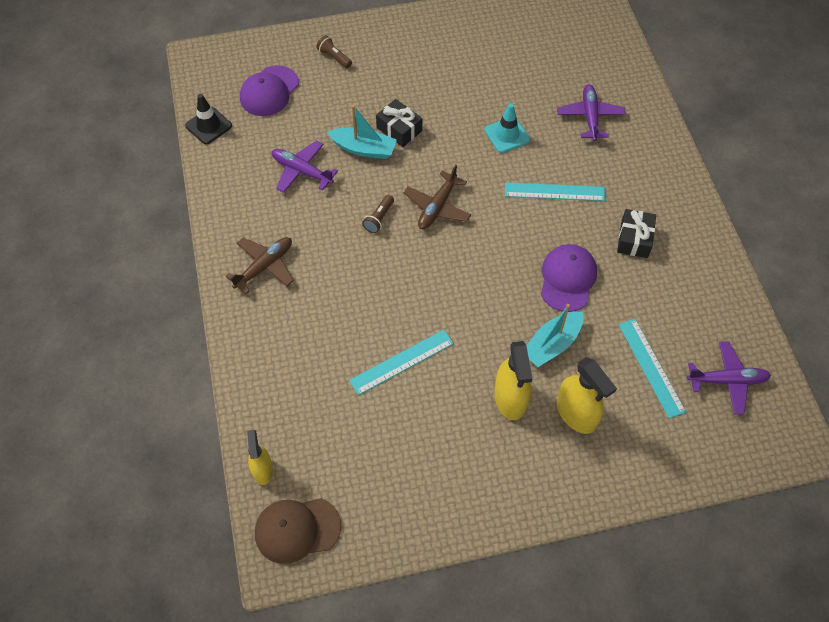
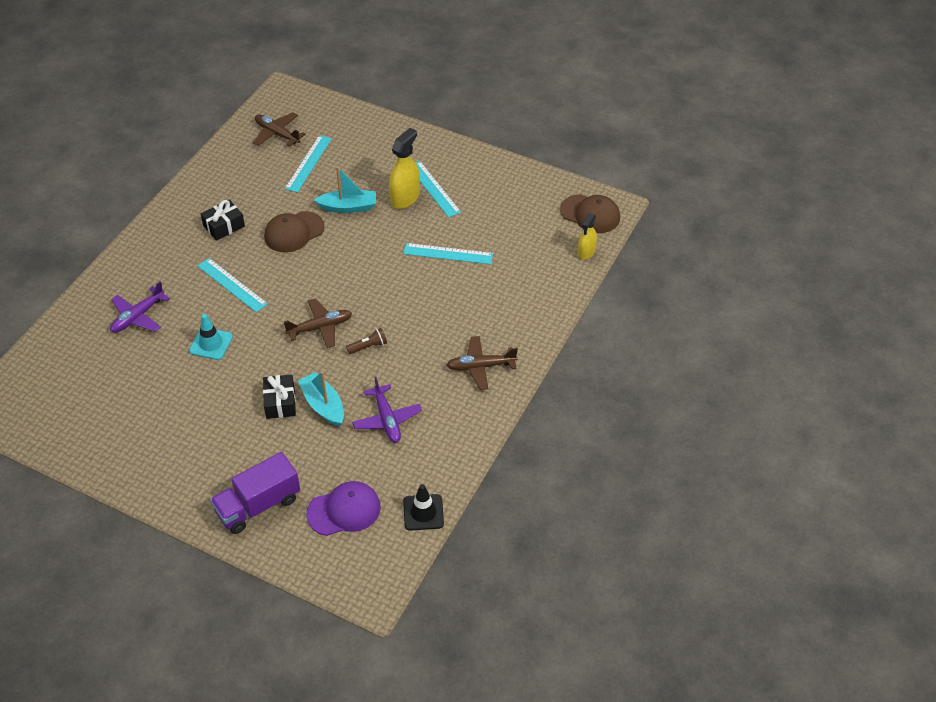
camera: 140 degrees left, 10 degrees down
brown flashlight [316,35,352,68] -> purple truck [210,452,300,534]
purple cap [541,244,597,312] -> brown cap [264,211,325,252]
yellow spray bottle [557,357,617,434] -> none
purple plane [687,341,771,414] -> brown plane [253,112,306,147]
none -> turquoise ruler [416,161,461,218]

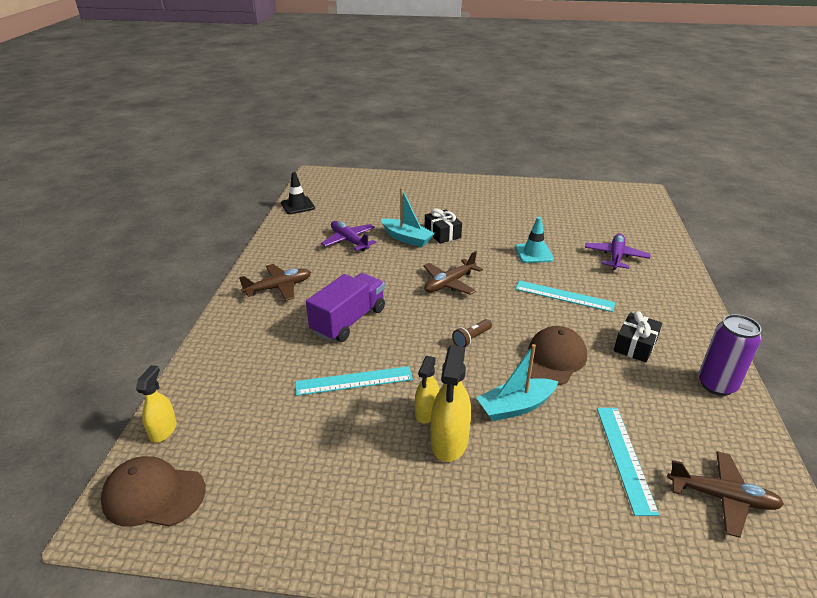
camera: 160 degrees right, 15 degrees down
purple truck [210,452,300,534] -> purple truck moved to [306,273,385,342]
purple cap [306,481,381,536] -> none
brown flashlight [346,328,387,354] -> brown flashlight moved to [452,319,492,348]
turquoise ruler [416,161,461,218] -> none
none -> yellow spray bottle [415,356,439,424]
none -> purple can [698,314,761,396]

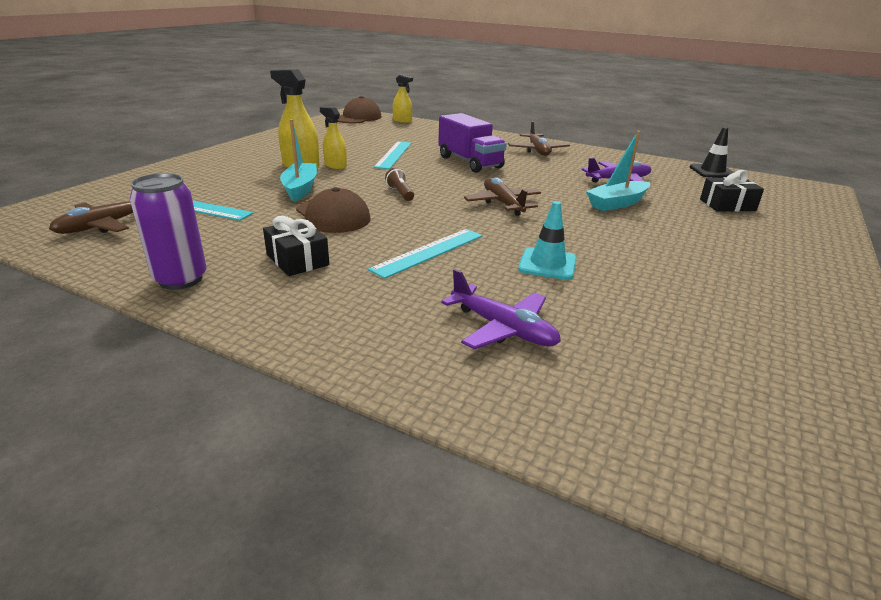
camera: 110 degrees right, 5 degrees down
black gift [425,209,462,244] -> black gift moved to [700,170,764,212]

